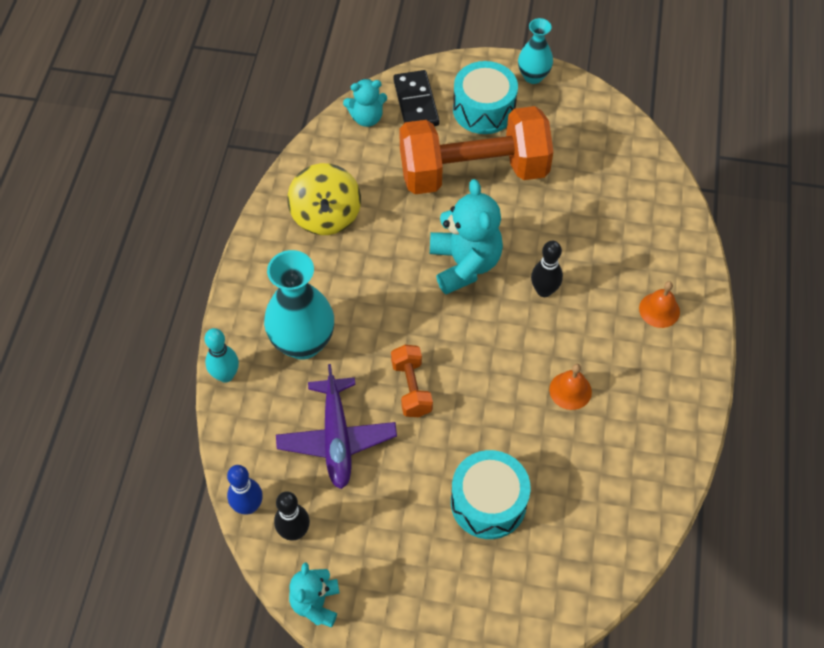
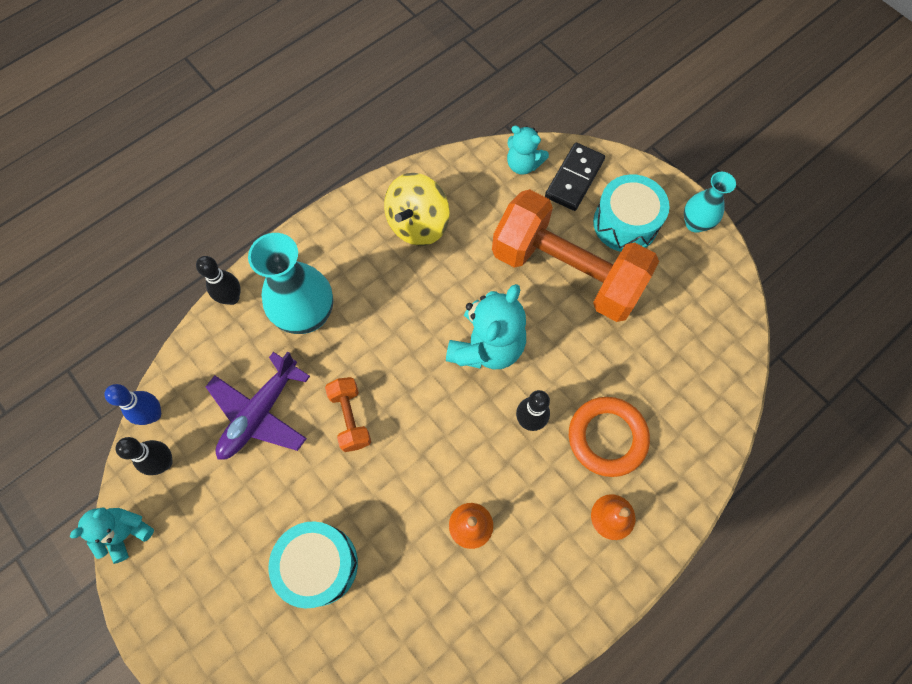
camera: 40 degrees right, 10 degrees up
turquoise bowling pin [205,328,239,383] -> black bowling pin [196,256,241,305]
orange dumbbell [391,345,433,417] -> orange dumbbell turned 45 degrees counterclockwise [325,377,371,452]
none -> orange ring [569,397,650,477]

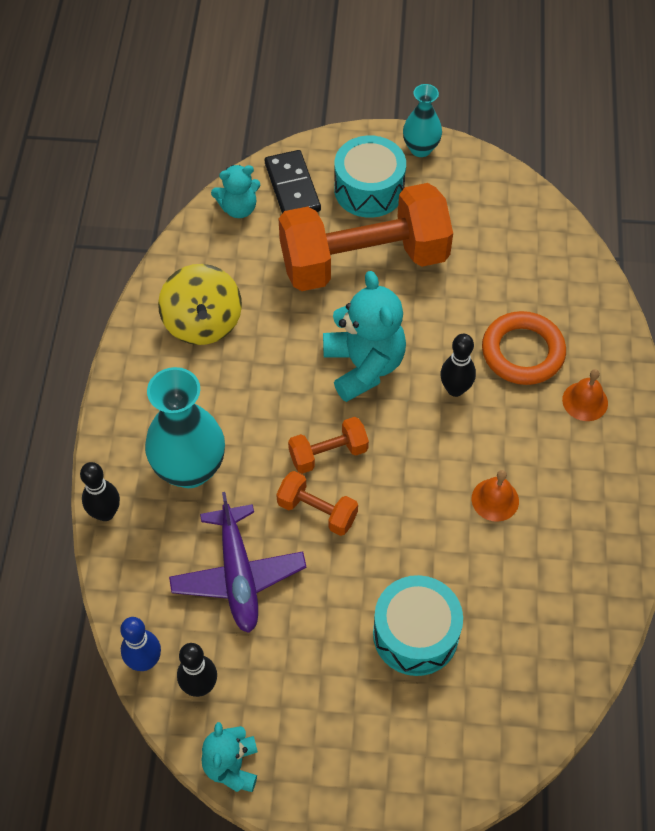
camera: 45 degrees left, 10 degrees down
none -> orange dumbbell [288,417,369,474]

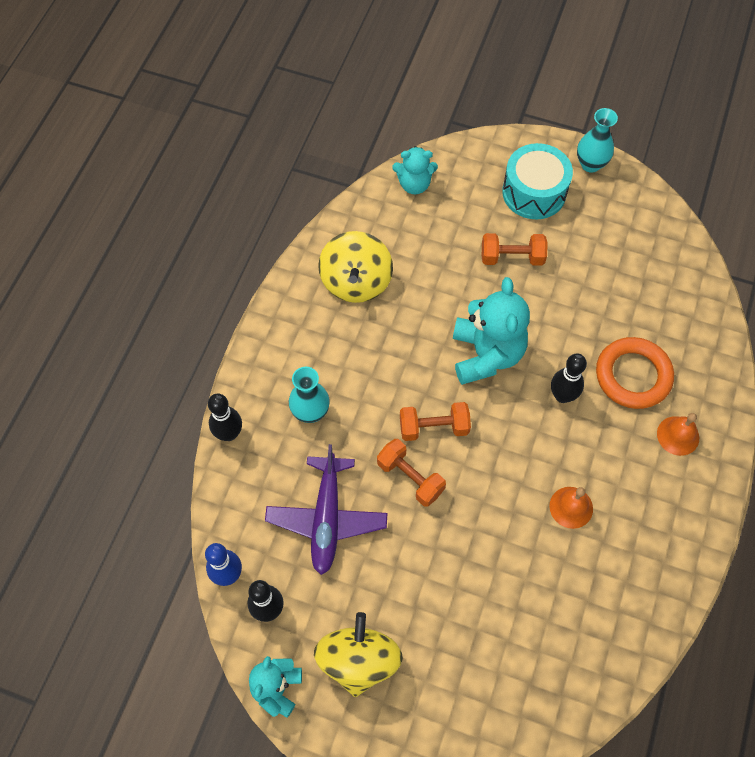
camera: 15 degrees right, 5 degrees up
turquoise vase [145,367,225,488] -> turquoise vase [289,367,330,423], size x0.59
black domino [265,150,321,213] -> none
orange dumbbell [279,183,453,291] -> orange dumbbell [482,233,548,266], size x0.43
turquoise drum [373,575,463,676] -> none
none -> yellow spinning top [314,612,403,697]

